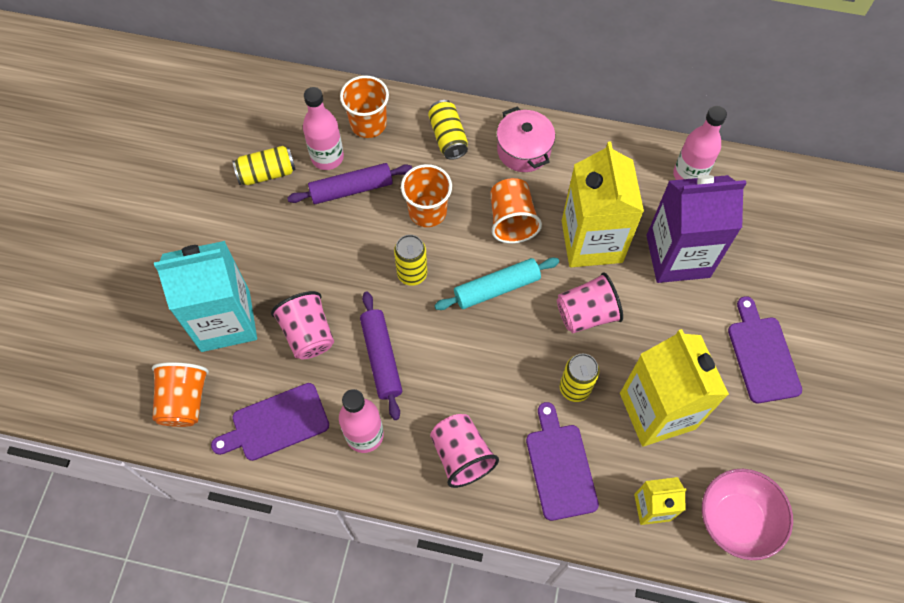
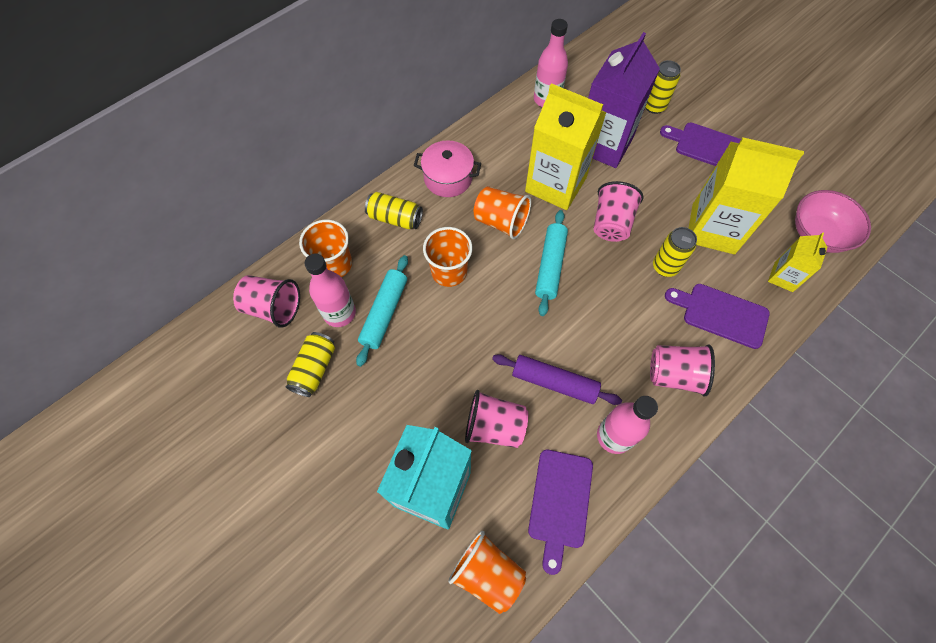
camera: 55 degrees left, 0 degrees up
purple rolling pin [287,163,412,204] -> turquoise rolling pin [356,255,408,367]
yellow can [394,235,427,286] -> yellow can moved to [645,60,681,114]
none -> pink cup [233,275,300,328]

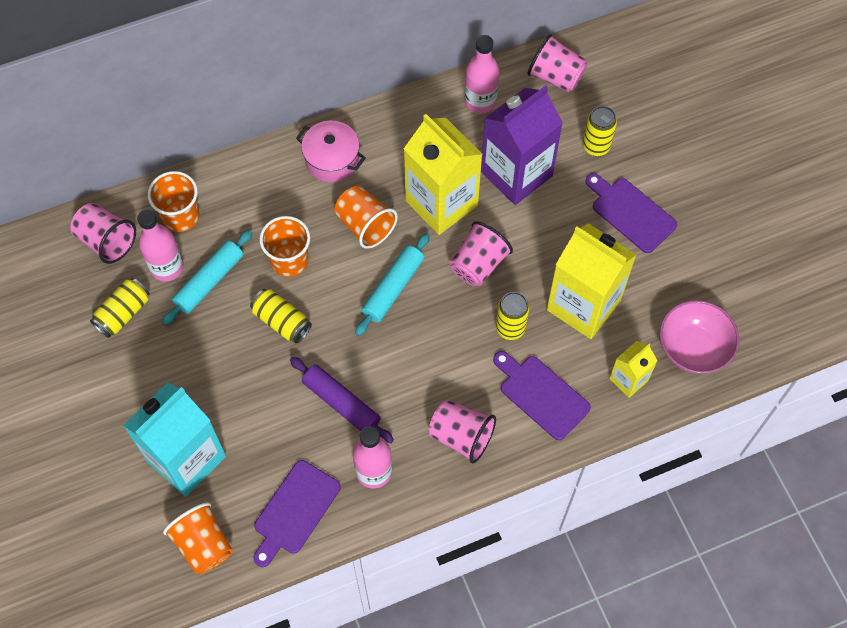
camera: 20 degrees right, 0 degrees up
yellow can [365,192,423,229] -> yellow can moved to [250,289,312,343]
pink cup [465,390,528,448] -> pink cup moved to [528,34,588,93]

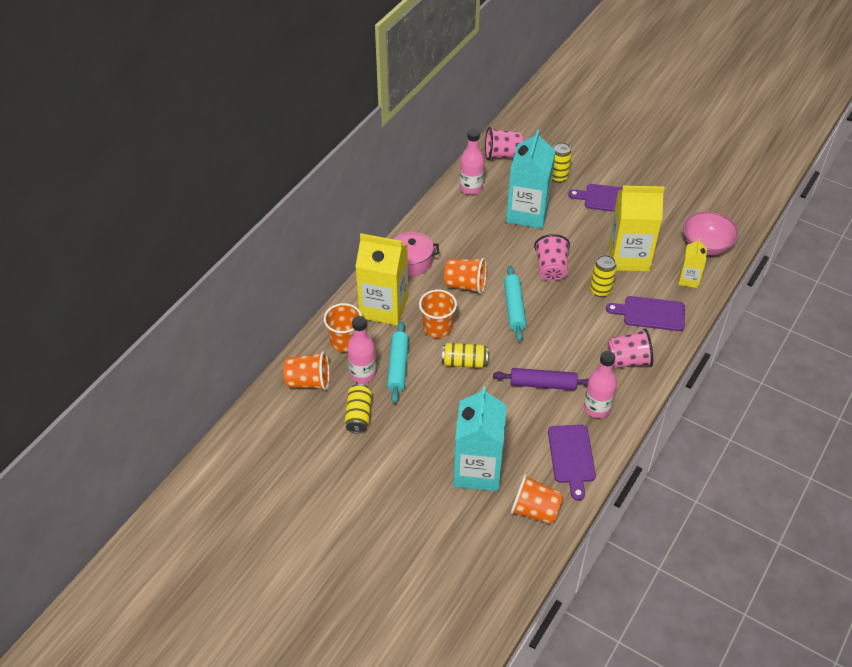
camera: 35 degrees left, 15 degrees down
pink cup [71,203,136,264] -> orange cup [284,351,329,390]
yellow carton [404,114,482,235] -> yellow carton moved to [355,233,408,326]
purple carton [481,85,563,205] -> turquoise carton [506,129,555,229]

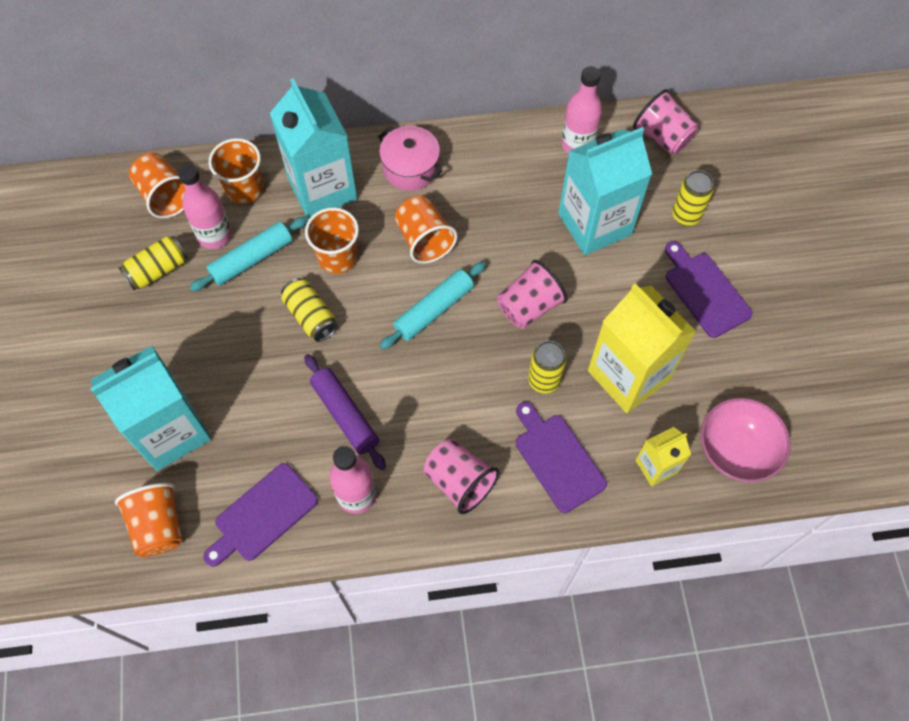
camera: 50 degrees right, 15 degrees up
yellow carton [355,233,408,326] -> turquoise carton [270,78,357,219]

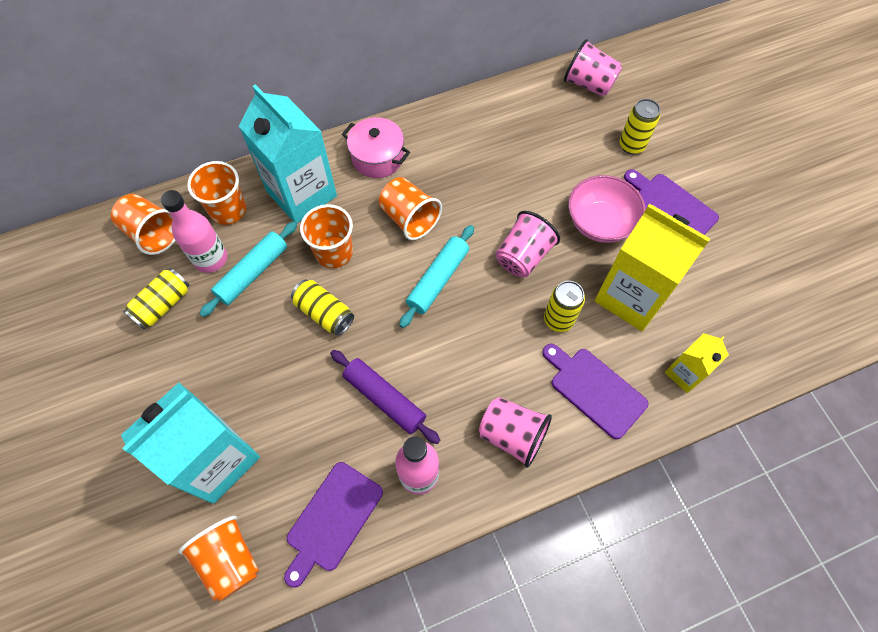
camera: 15 degrees left, 0 degrees up
turquoise carton [558,127,652,255] -> none
pink bottle [561,66,602,153] -> none
pink bowl [701,398,791,482] -> pink bowl moved to [568,175,646,243]

